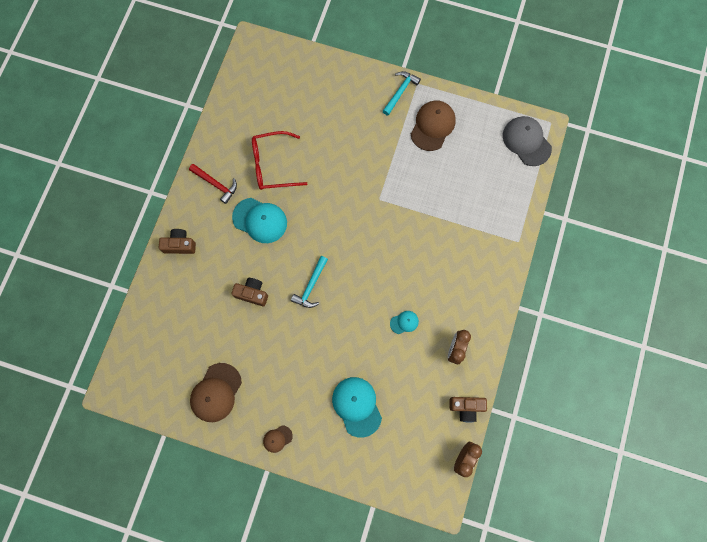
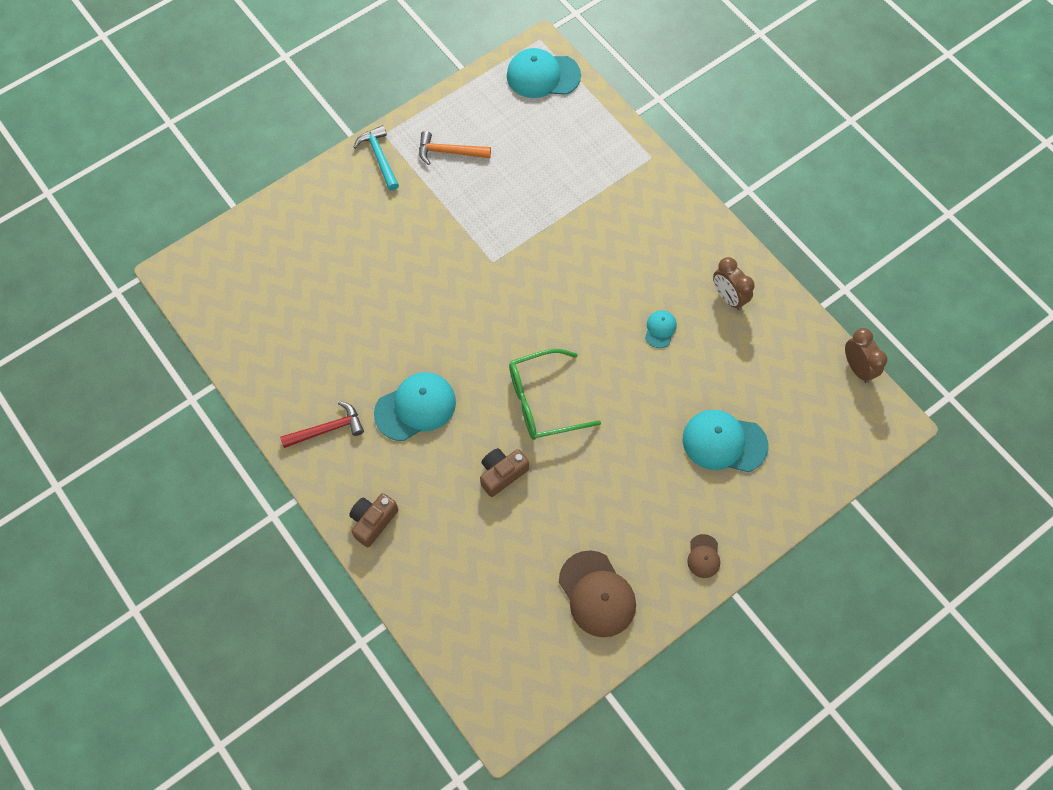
camera: 55 degrees left, 10 degrees down
red glasses [252,131,307,190] -> none
turquoise hammer [291,256,328,308] -> green glasses [509,349,601,440]
brown cap [411,100,456,151] -> orange hammer [419,131,491,165]
brown camera [450,397,487,423] -> none
grey cap [503,116,552,166] -> turquoise cap [507,48,581,98]

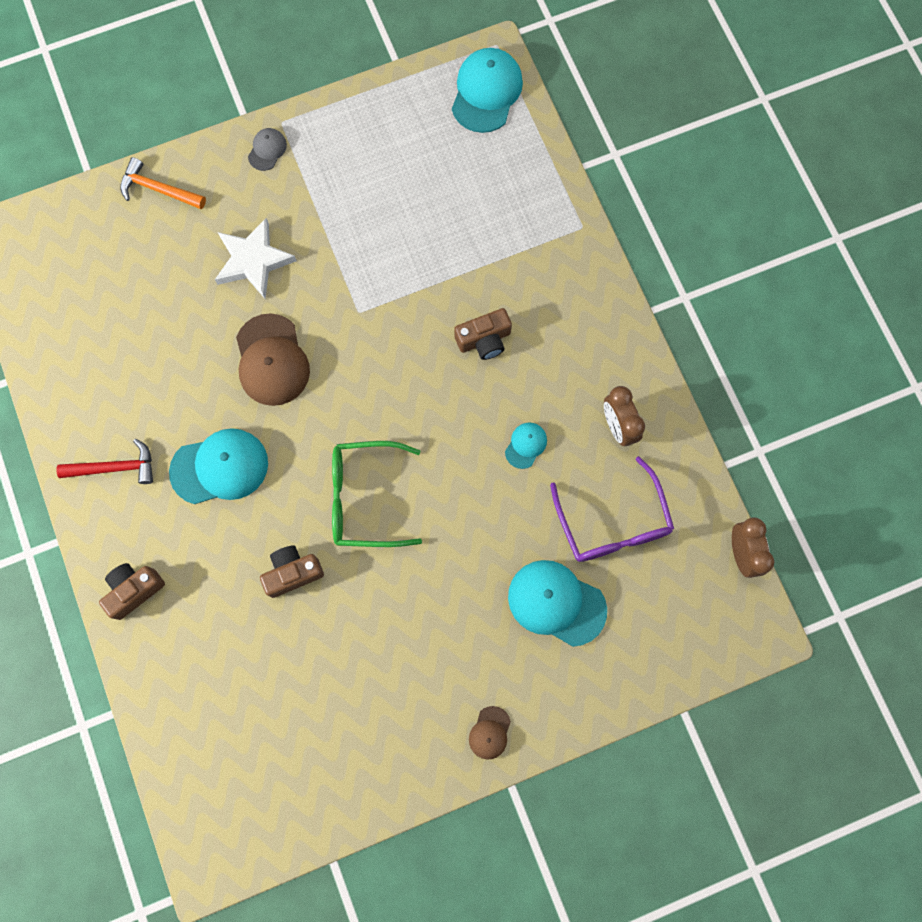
camera: 15 degrees right, 10 degrees up
turquoise hammer [354,125,399,191] -> grey cap [248,128,287,171]
orange hammer [419,131,491,165] -> orange hammer moved to [120,157,206,209]
turquoise cap [507,48,581,98] -> turquoise cap turned 90 degrees clockwise [452,48,523,133]
brown cap [559,550,636,637] -> brown cap moved to [236,313,310,406]
none -> white star [215,218,297,299]
none -> brown camera [454,308,512,360]
none -> purple glasses [550,456,674,562]

